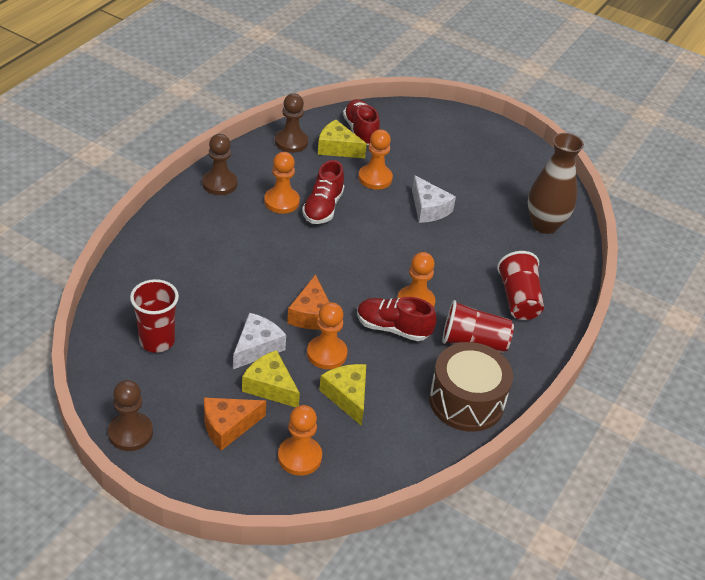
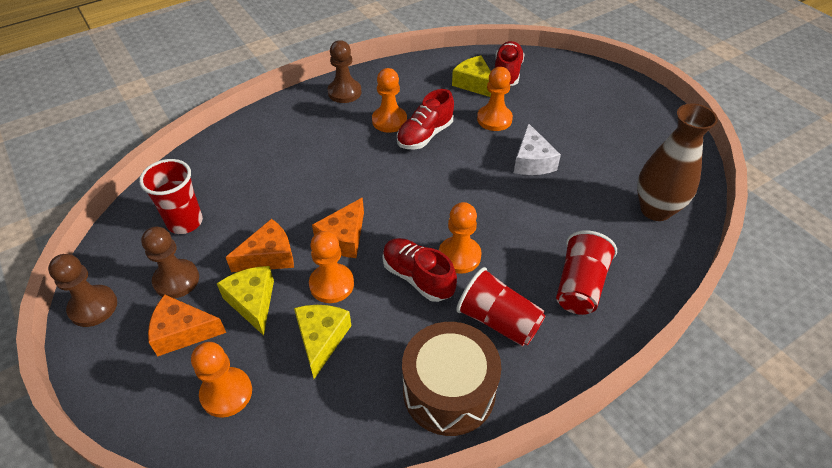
camera: 30 degrees right, 5 degrees up
white cheese [233,313,286,369] -> orange cheese [226,219,294,272]
brown pawn [275,93,308,153] -> brown pawn moved to [141,227,199,298]

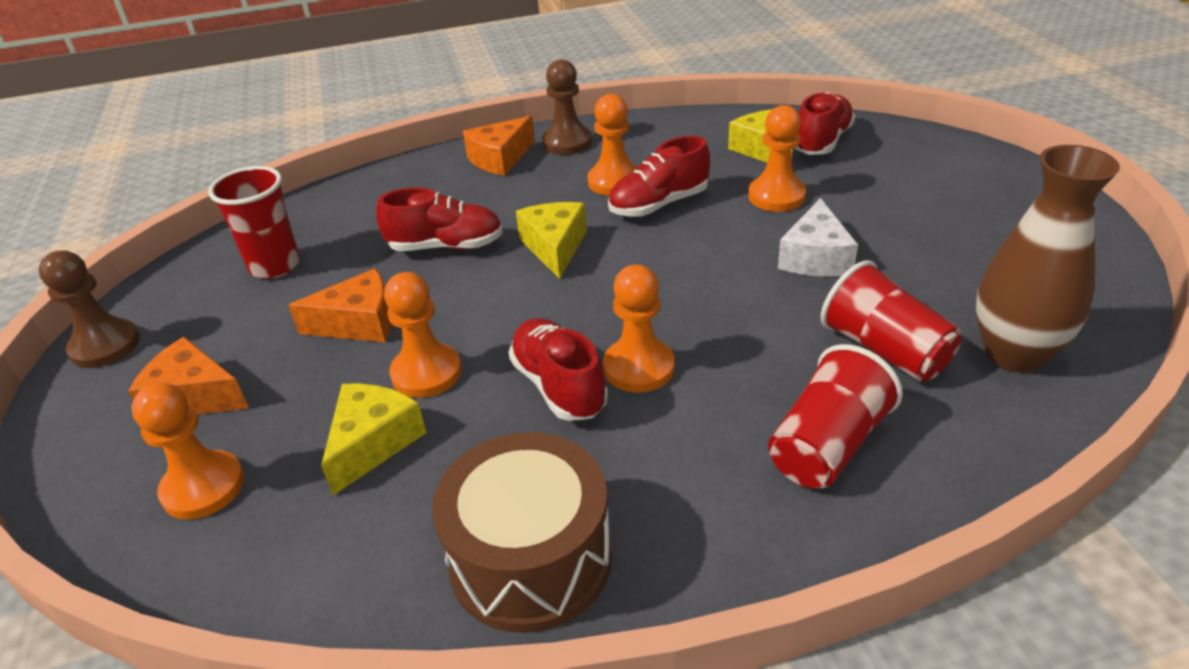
camera: 20 degrees right, 10 degrees down
brown pawn [141,227,199,298] -> none
yellow cheese [217,266,274,336] -> yellow cheese moved to [516,202,587,279]
orange cheese [312,197,364,258] -> orange cheese moved to [463,116,535,176]
red cup [456,267,546,346] -> red cup moved to [821,260,962,382]
none -> red shoe [376,187,503,251]

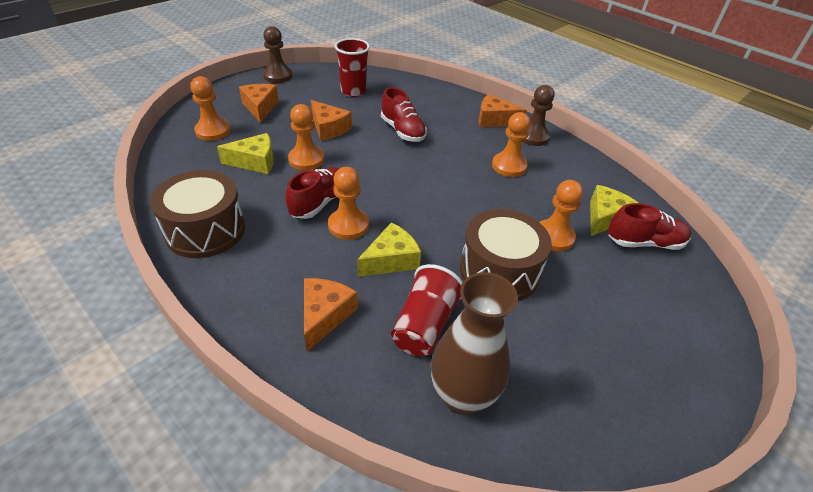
camera: 55 degrees right, 5 degrees up
yellow cheese [516,202,587,279] -> yellow cheese moved to [357,222,421,277]
red shoe [608,136,710,217] -> none
red cup [768,344,903,488] -> orange cheese [304,278,358,351]
white cheese [778,198,858,277] -> brown drum [460,209,552,301]

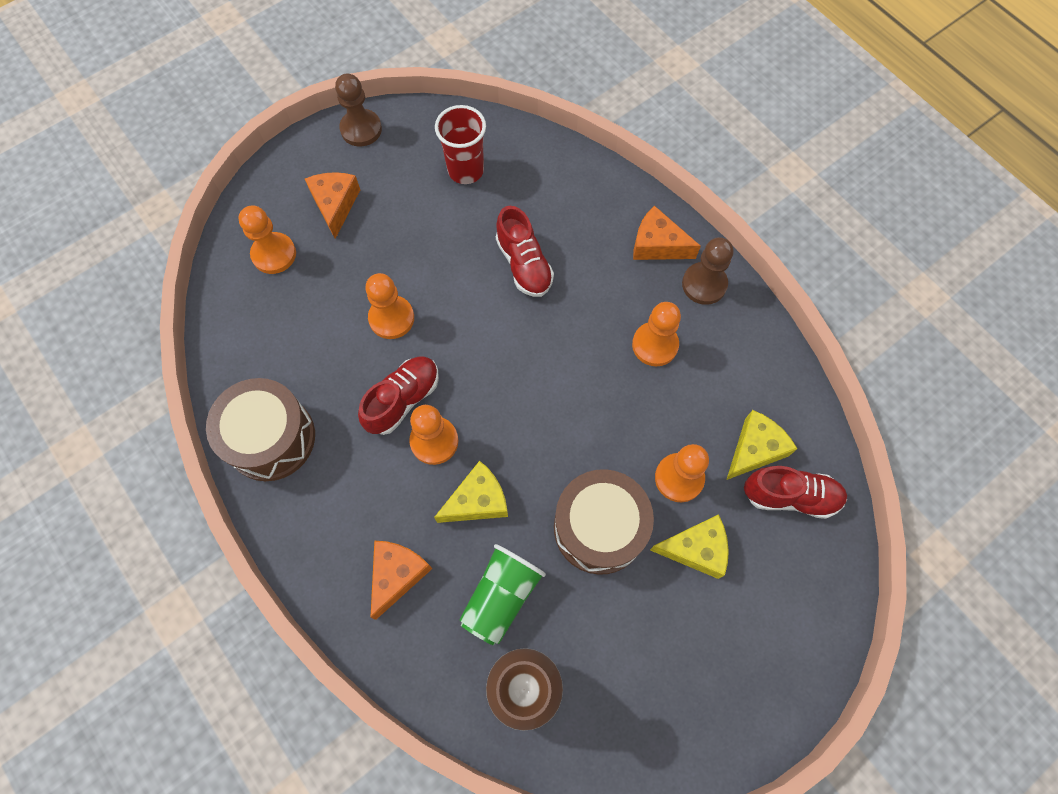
camera: 10 degrees right, 25 degrees up
yellow cheese [217,133,274,174] -> yellow cheese moved to [650,514,729,579]
orange cheese [311,100,352,141] -> none
red cup [391,264,463,356] -> green cup [459,544,546,645]

